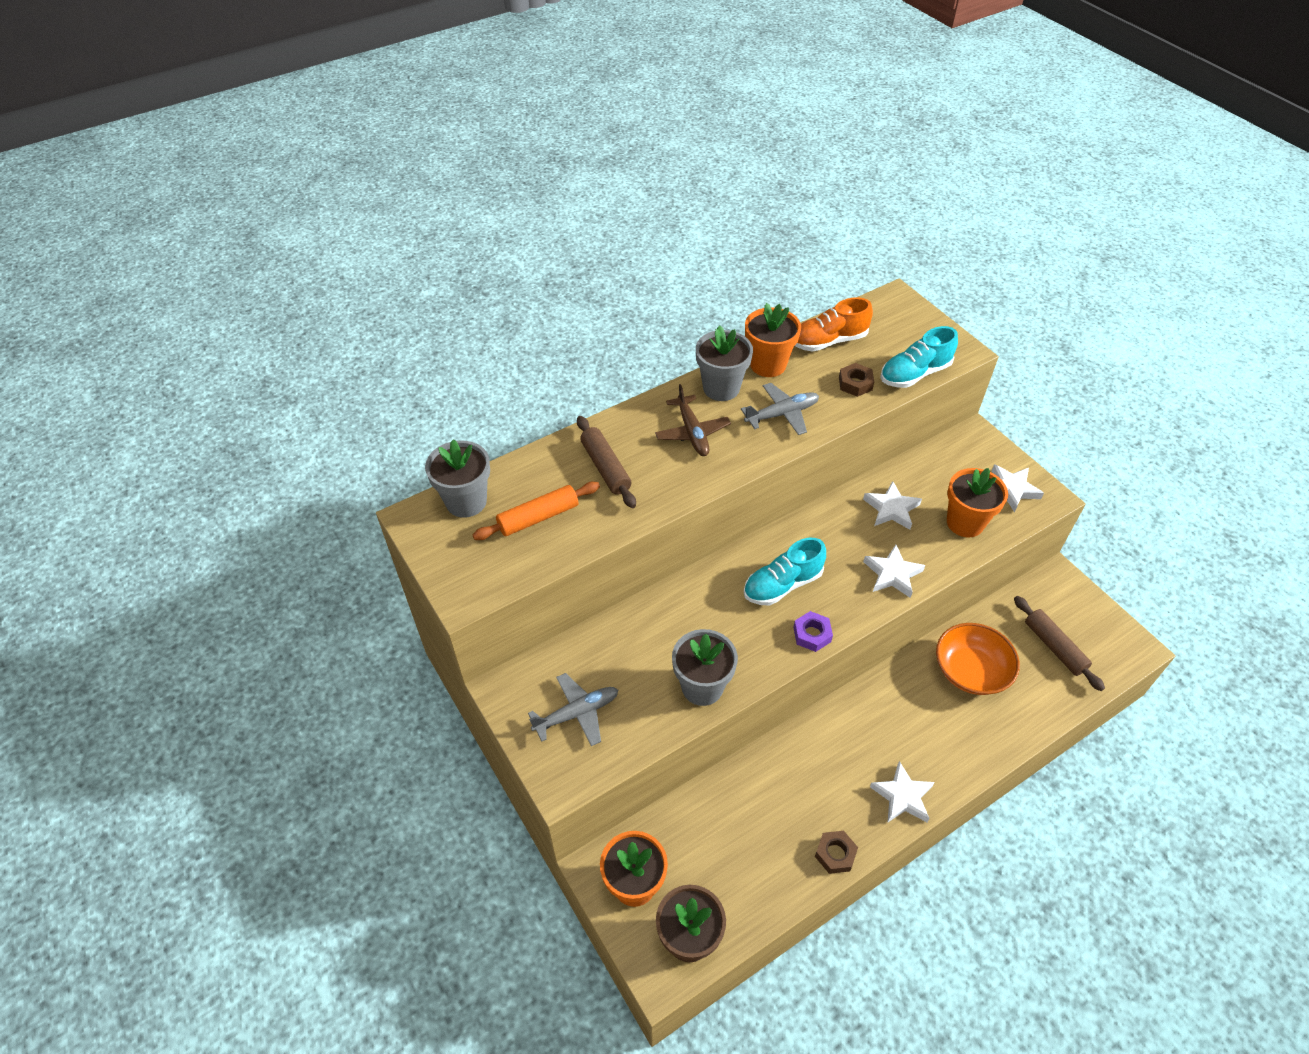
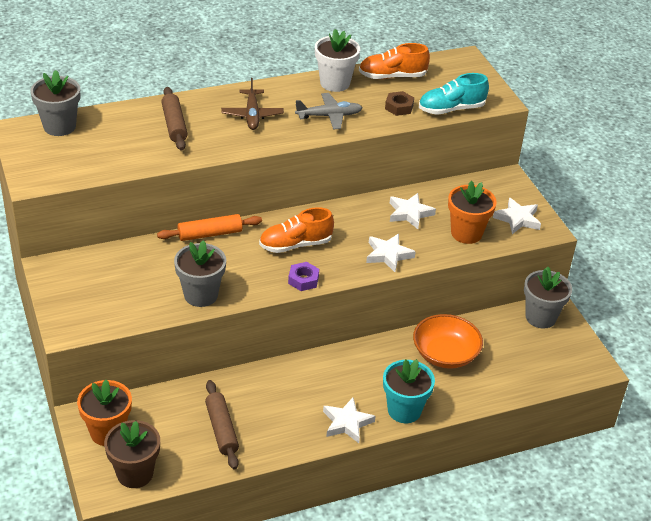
camera: 10 degrees right, 10 degrees down
orange rolling pin [473,482,600,540] -> orange rolling pin moved to [157,214,262,241]
grey plane [528,673,618,746] -> none
grey flower pot [696,325,753,401] -> grey flower pot moved to [524,267,572,329]
turquoise shoe [744,538,826,605] -> orange shoe [259,207,334,253]
orange flower pot [745,303,801,377] -> white flower pot [315,29,360,92]
brown nut [815,831,858,874] -> none
brown rolling pin [1014,596,1105,691] -> brown rolling pin moved to [205,380,239,470]
none -> turquoise flower pot [383,359,435,423]

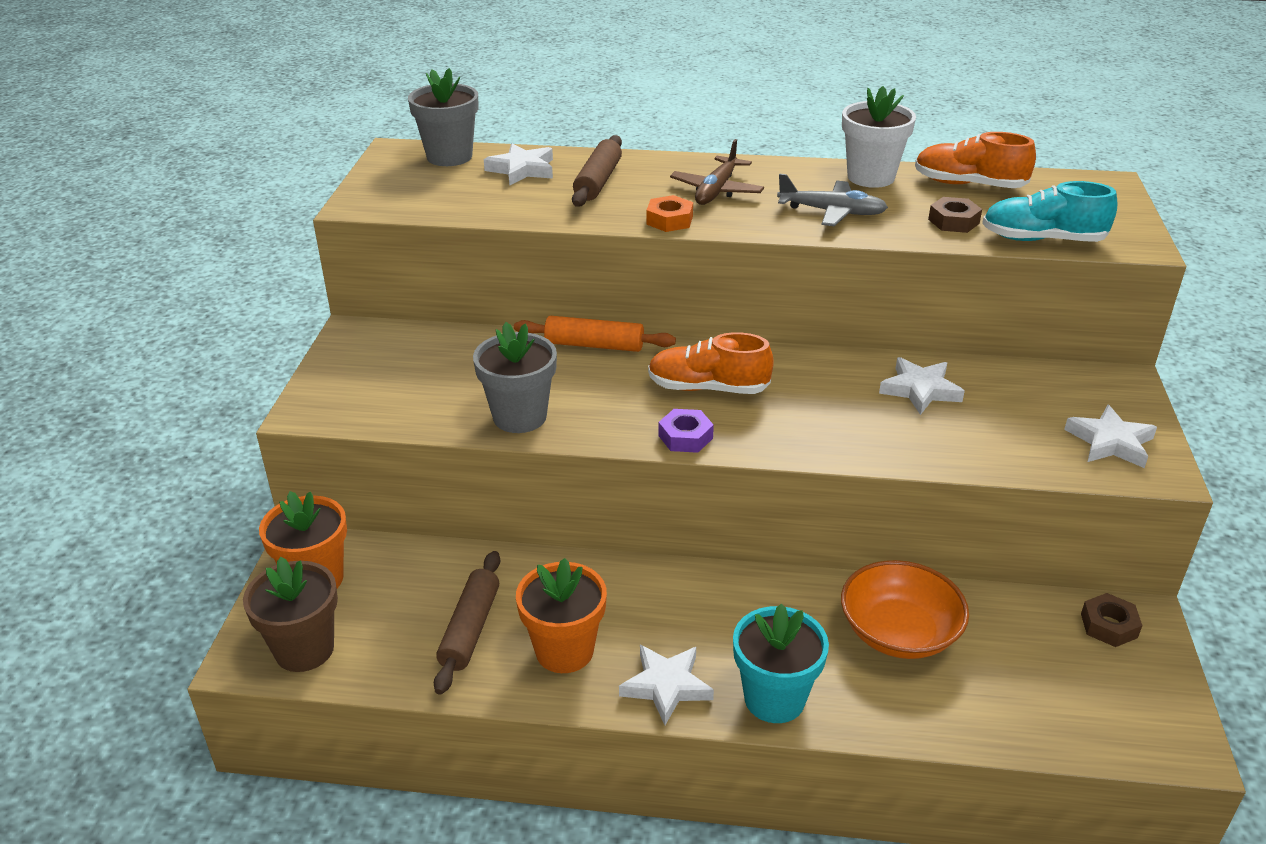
camera: 30 degrees right, 5 degrees down
white star [366,234,416,272] -> white star moved to [484,143,553,186]
orange flower pot [448,181,497,244] -> orange flower pot moved to [516,558,607,673]
grey flower pot [524,267,572,329] -> brown nut [1081,593,1143,647]
none -> orange nut [646,195,693,232]

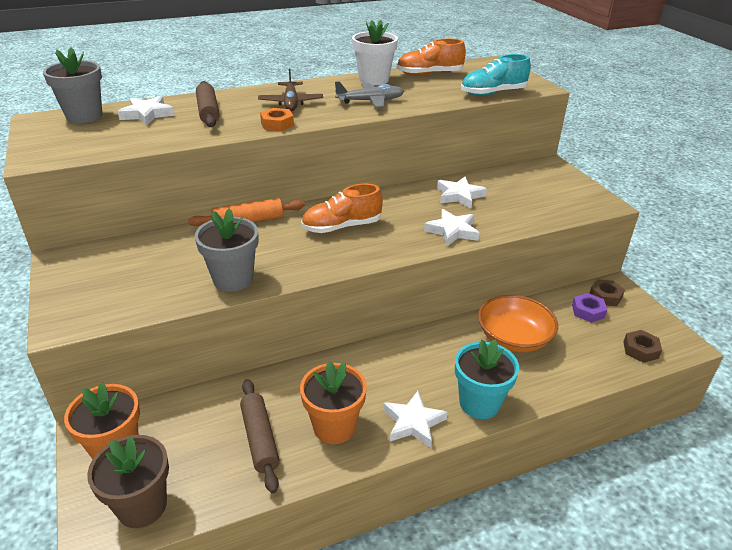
camera: 30 degrees left, 0 degrees up
purple nut [658,409,714,453] -> purple nut moved to [572,293,607,323]
brown nut [928,197,982,233] -> brown nut moved to [623,330,662,363]
white star [1064,405,1157,468] -> white star moved to [424,209,480,246]

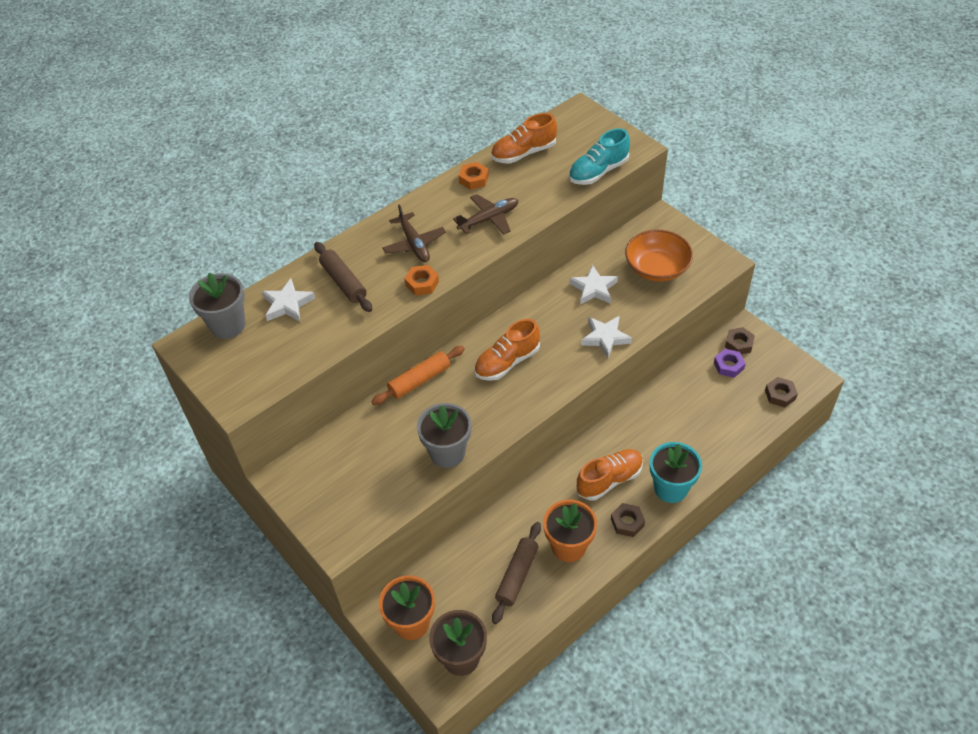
camera: 15 degrees left, 15 degrees up
brown rolling pin [240,379,280,494] -> brown rolling pin turned 60 degrees clockwise [492,522,541,624]
grey plane [335,81,404,107] -> brown plane [453,194,518,235]
white flower pot [352,20,398,85] -> orange nut [459,162,489,190]
white star [383,391,448,448] -> brown nut [611,503,645,537]
orange bowl [478,295,558,352] -> orange bowl moved to [625,229,693,282]
none -> orange shoe [576,449,643,500]

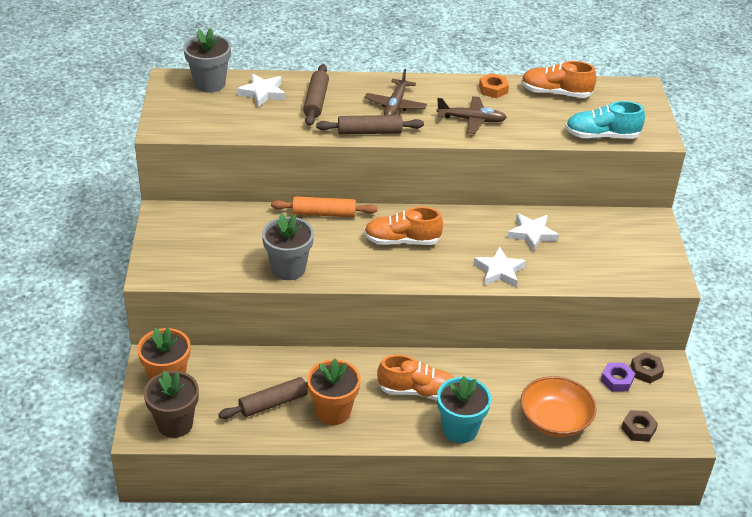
camera: 35 degrees right, 10 degrees down
orange nut [404,265,439,296] -> brown rolling pin [316,115,424,135]
brown nut [611,503,645,537] -> none
orange bowl [625,229,693,282] -> orange bowl moved to [520,376,597,437]

